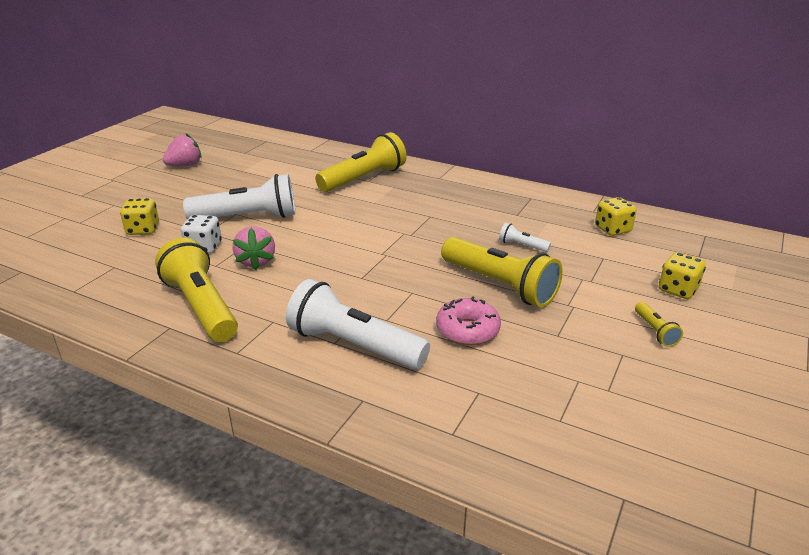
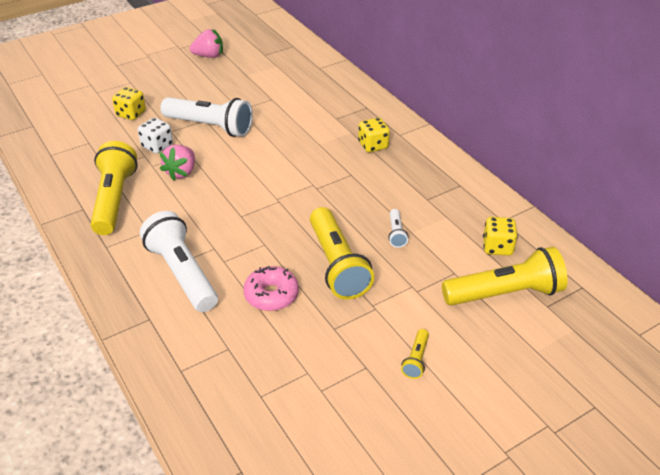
camera: 30 degrees right, 10 degrees up
yellow flashlight [315,132,407,192] -> yellow flashlight moved to [442,247,568,306]
white flashlight [499,223,551,252] -> white flashlight turned 150 degrees counterclockwise [388,209,408,248]
yellow dice [659,252,706,299] -> yellow dice moved to [358,118,390,152]

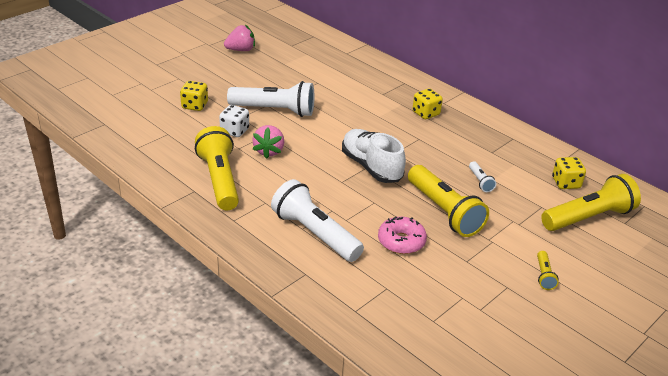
camera: 15 degrees left, 5 degrees down
none -> white shoe [342,129,406,183]

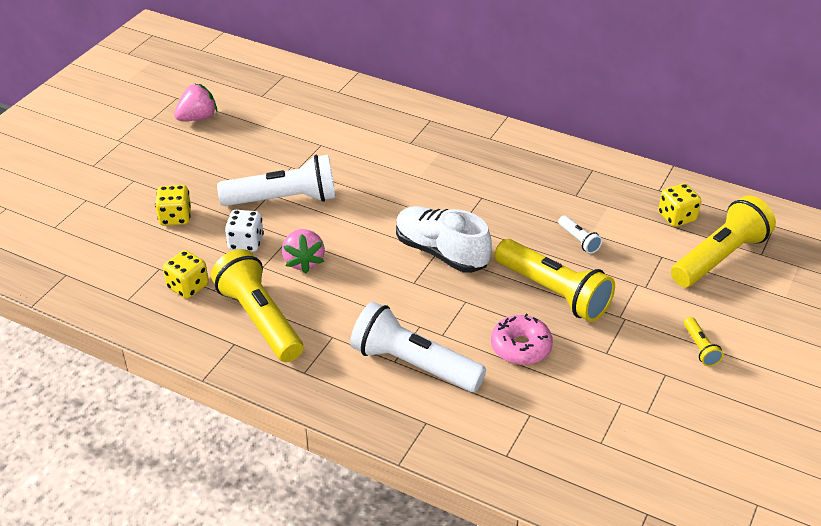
camera: 15 degrees left, 5 degrees up
yellow dice [412,89,443,119] -> yellow dice moved to [163,250,209,299]

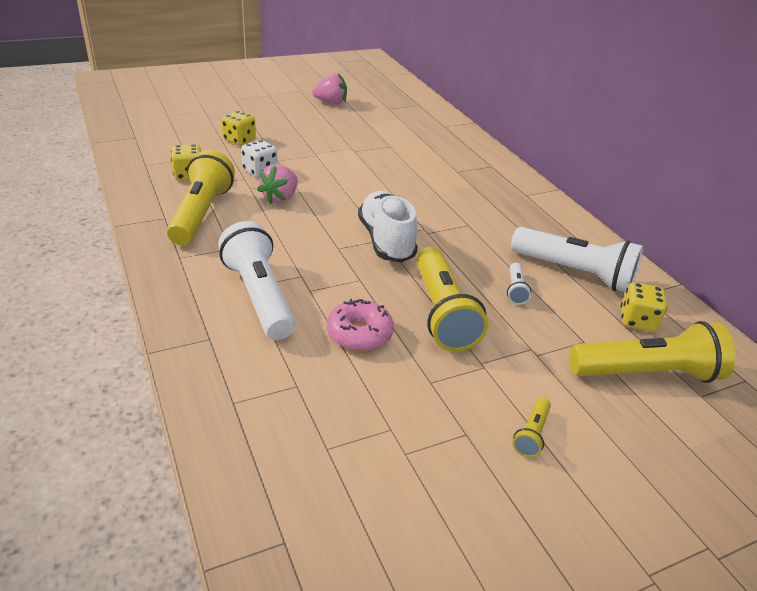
camera: 35 degrees right, 5 degrees down
white flashlight [217,155,336,206] -> white flashlight moved to [511,227,643,292]

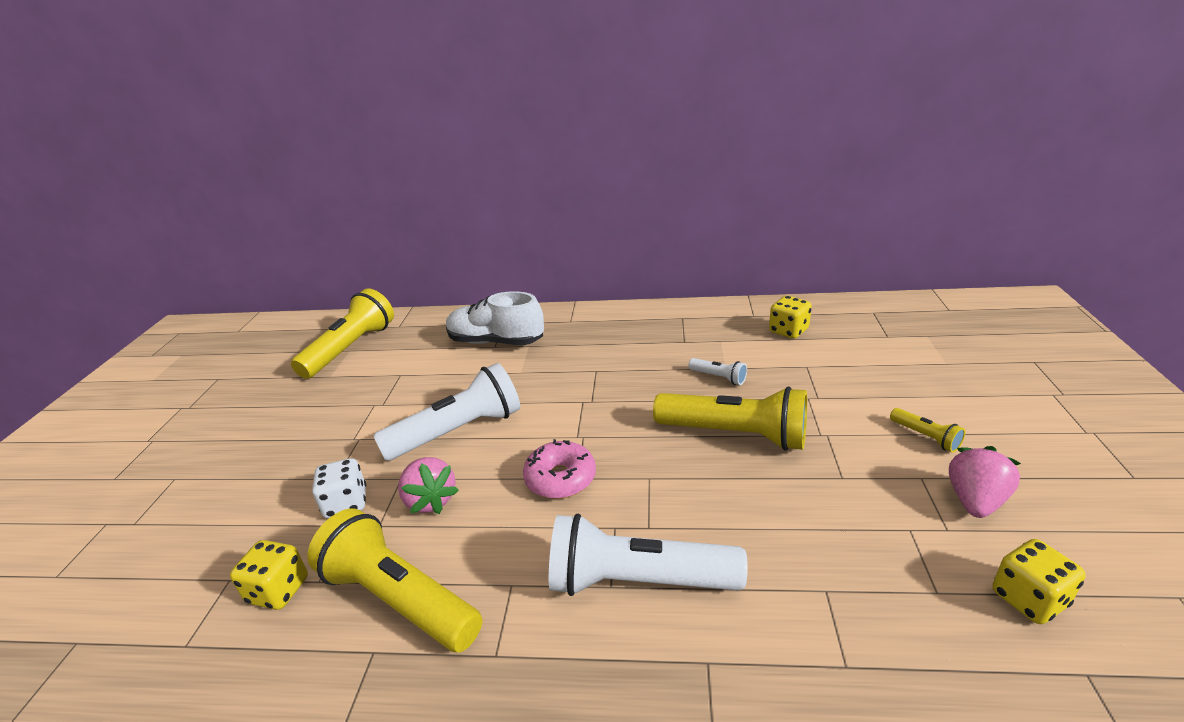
camera: 55 degrees left, 5 degrees down
yellow dice [221,111,256,145] -> yellow dice moved to [993,539,1086,624]
pink strawberry [312,73,347,104] -> pink strawberry moved to [949,446,1021,518]
pink donut [327,299,394,351] -> pink donut moved to [523,439,596,499]
white shoe [358,191,418,263] -> white shoe moved to [446,291,544,345]
white flashlight [511,227,643,292] -> white flashlight moved to [373,363,520,461]
yellow flashlight [570,321,735,383] -> yellow flashlight moved to [291,288,394,379]

